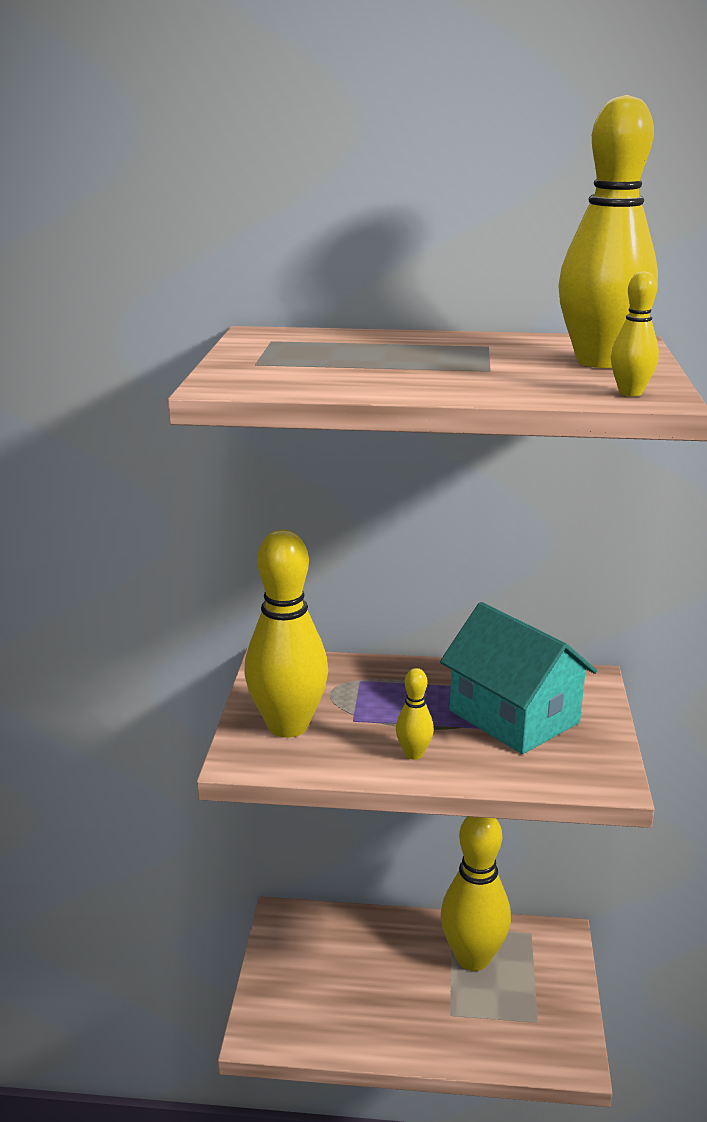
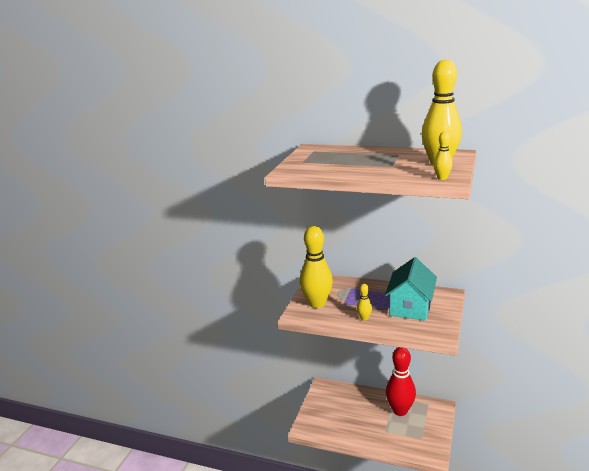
camera: 15 degrees right, 0 degrees up
turquoise house [440,602,597,754] -> turquoise house turned 45 degrees clockwise [385,257,437,321]
yellow bowling pin [441,817,511,971] -> red bowling pin [386,347,416,416]

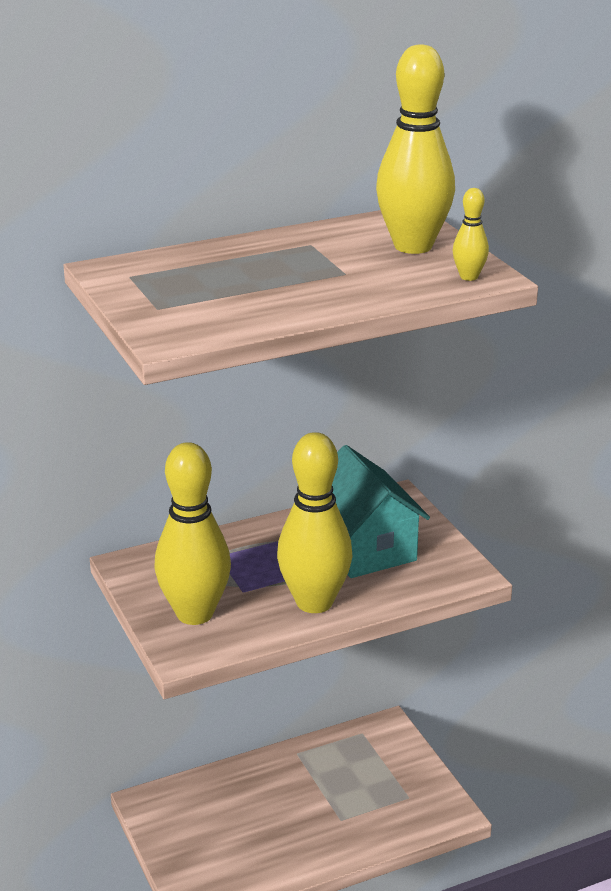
camera: 45 degrees left, 5 degrees up
yellow bowling pin [357,284,372,321] -> yellow bowling pin [277,432,353,613], size x2.26
red bowling pin [386,347,416,416] -> none

